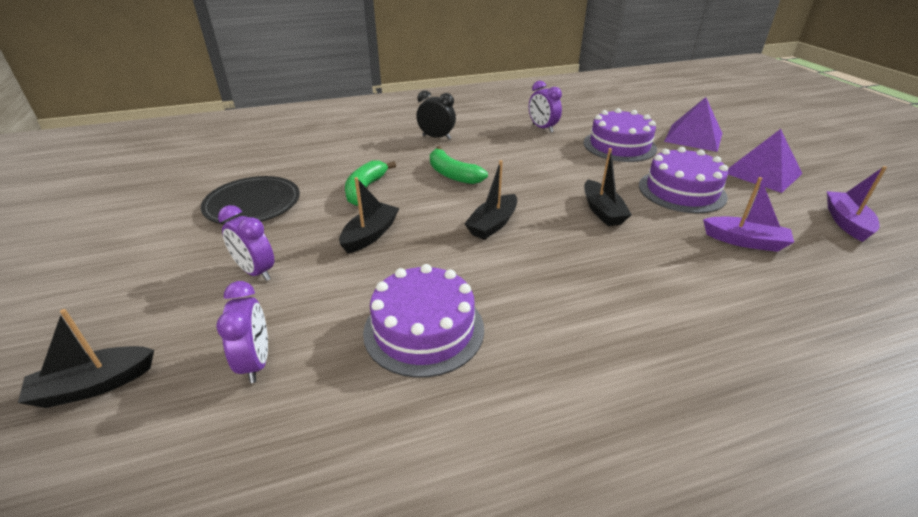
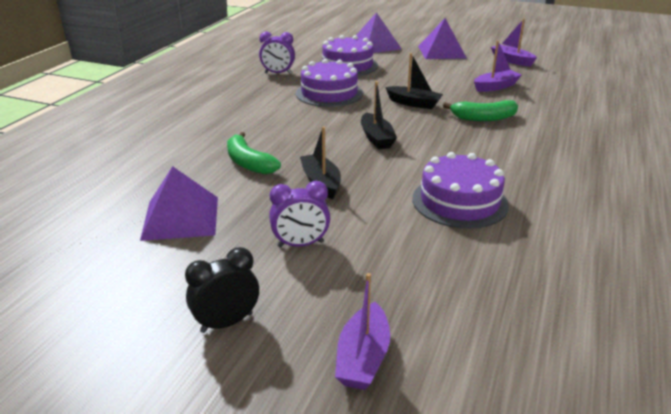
camera: 50 degrees left, 5 degrees down
black boat [18,309,154,408] -> purple boat [335,273,390,390]
black plate [201,176,300,224] -> purple pyramid [140,166,218,241]
purple clock [216,281,268,383] -> none
black clock [417,90,456,139] -> black clock moved to [185,247,259,333]
green banana [430,146,488,184] -> green banana moved to [443,100,518,121]
purple cake [639,147,728,213] -> purple cake moved to [296,59,363,107]

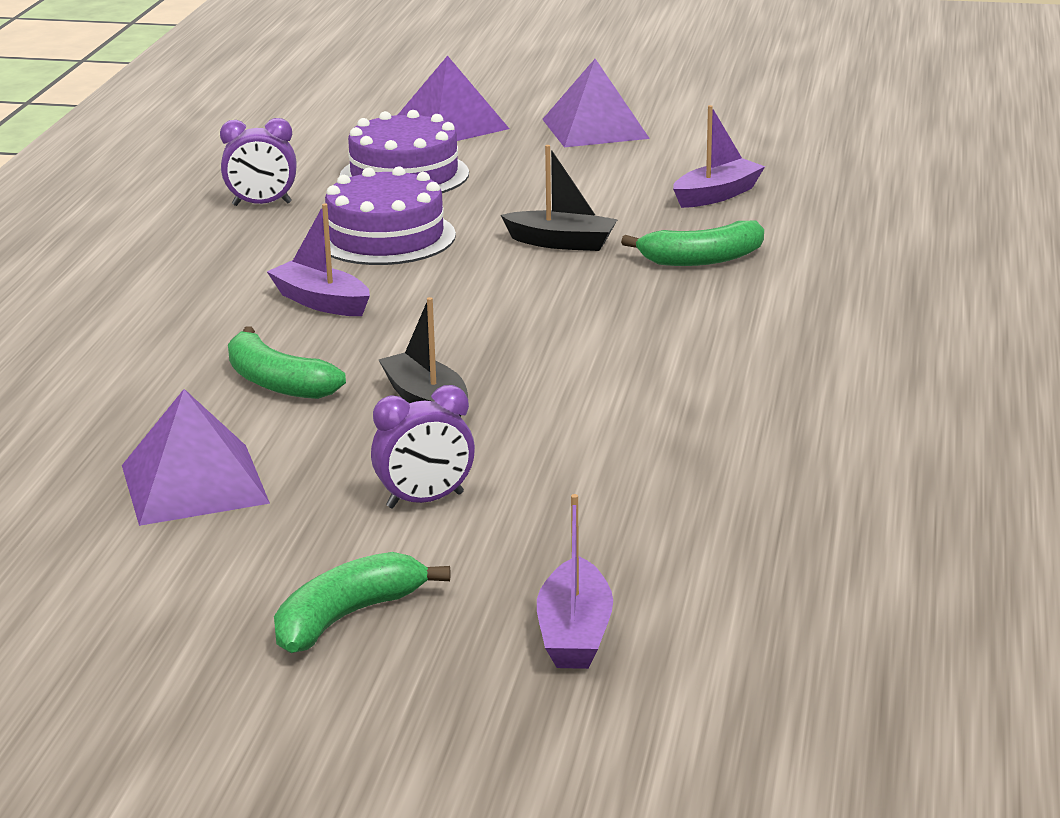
camera: 10 degrees left, 5 degrees down
black clock [185,247,259,333] -> green banana [274,552,450,653]
black boat [361,81,397,149] -> none
purple cake [412,152,509,229] -> none
purple boat [491,19,537,67] -> purple boat moved to [267,204,370,316]

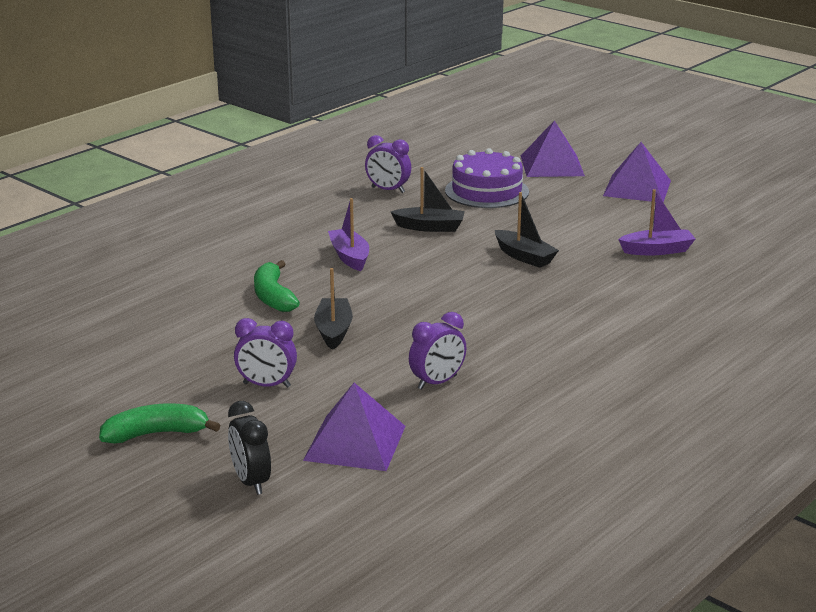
camera: 30 degrees right, 0 degrees up
purple pyramid [122,389,270,526] -> purple pyramid moved to [303,383,405,471]
purple cake [325,166,456,265] -> black boat [391,167,465,232]
purple boat [537,494,613,669] -> black clock [228,401,271,495]
green banana [621,221,764,266] -> none
none -> purple clock [409,312,467,390]

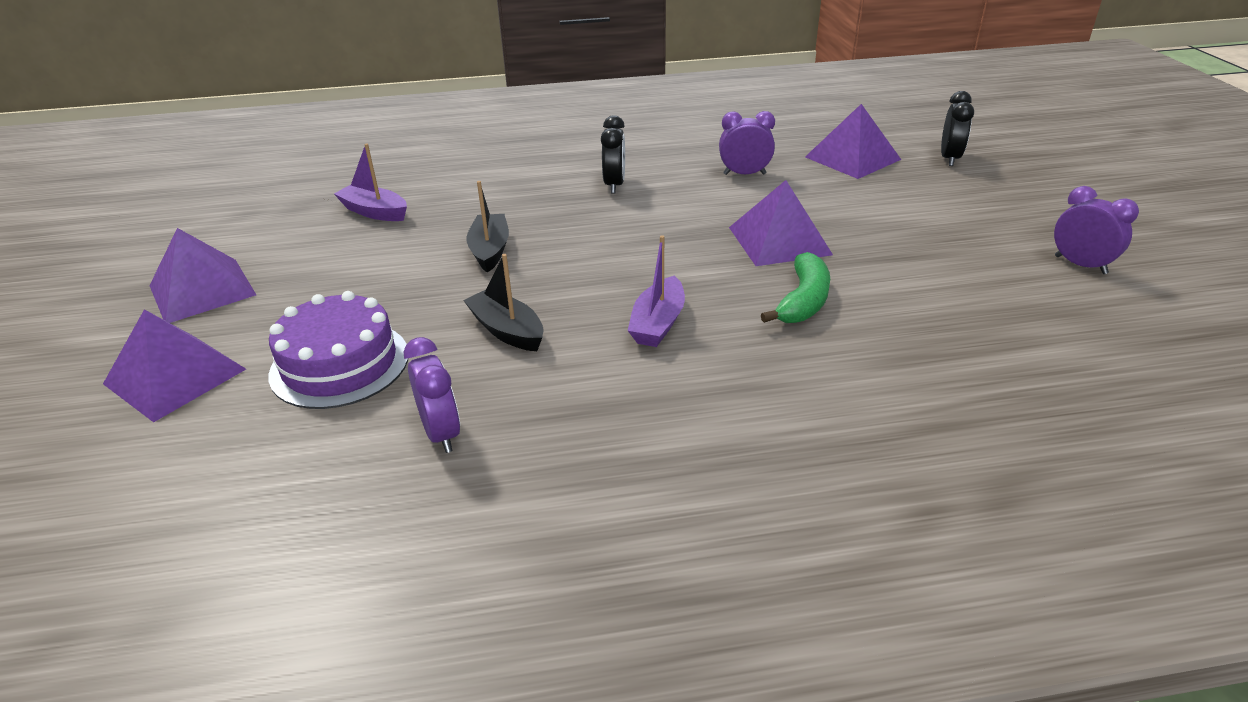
camera: 140 degrees left, 10 degrees up
green banana [99,403,221,444] -> none
purple clock [234,318,297,388] -> purple clock moved to [1054,186,1139,274]
black boat [314,268,353,350] -> purple pyramid [729,180,833,266]
none -> black clock [601,116,625,194]

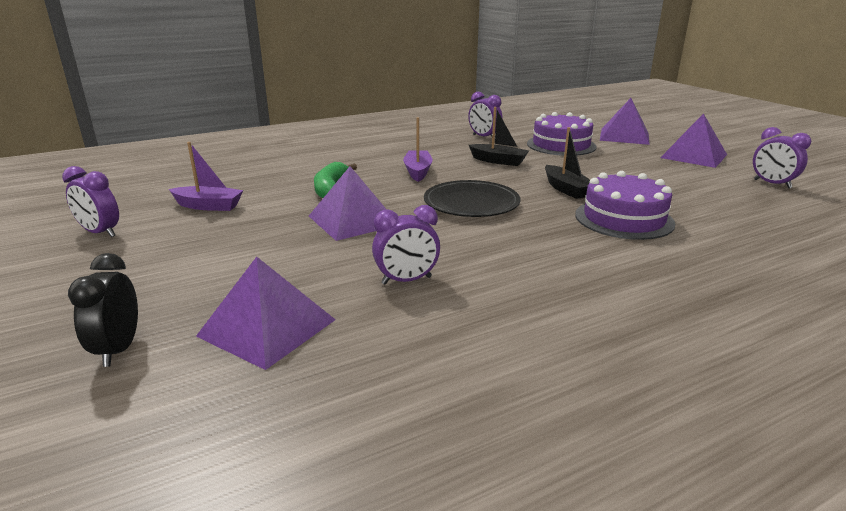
camera: 160 degrees right, 10 degrees down
purple boat [334,143,407,221] -> purple boat moved to [169,142,243,211]
black clock [601,116,625,194] -> none
none -> black plate [424,180,521,217]
none -> purple cake [575,171,675,240]
none -> purple clock [753,127,811,189]

